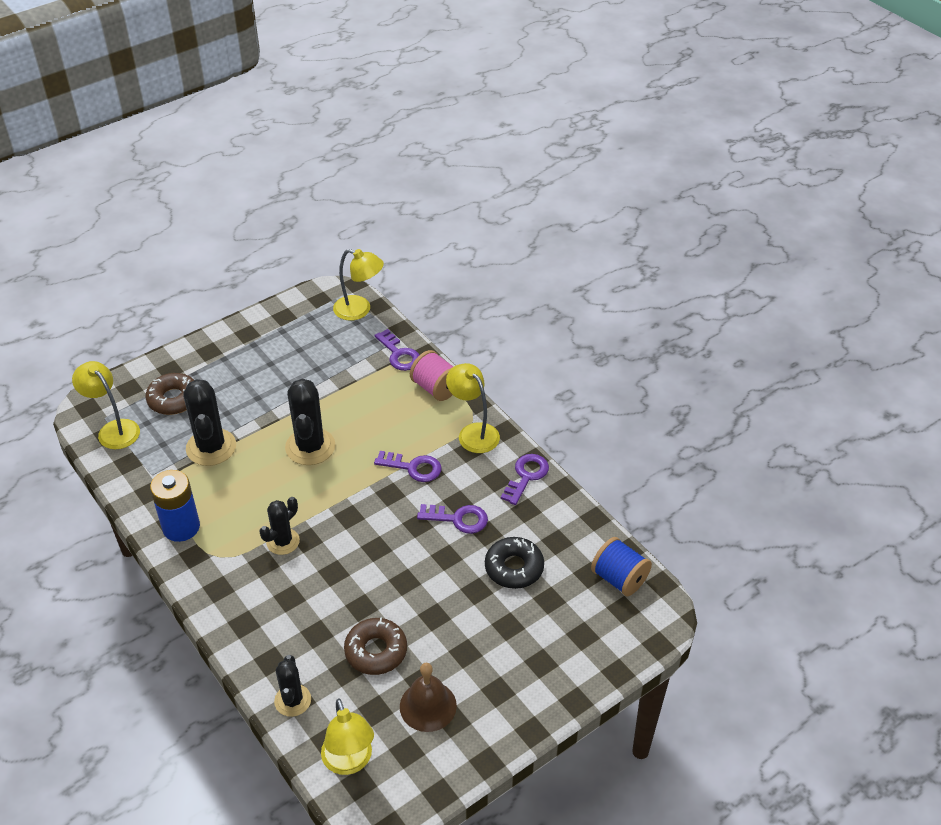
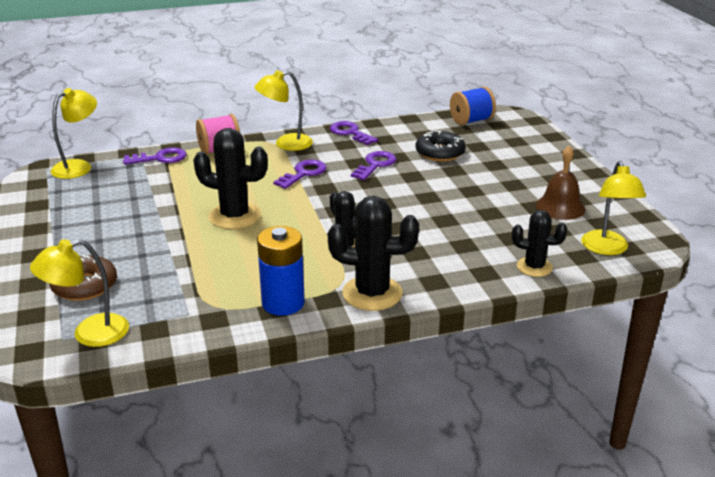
camera: 70 degrees left, 15 degrees down
black cactus [183,379,236,466] -> black cactus moved to [328,196,419,311]
yellow lamp [321,699,374,775] -> yellow lamp turned 90 degrees clockwise [581,161,646,255]
brown donut [344,618,407,675] -> none

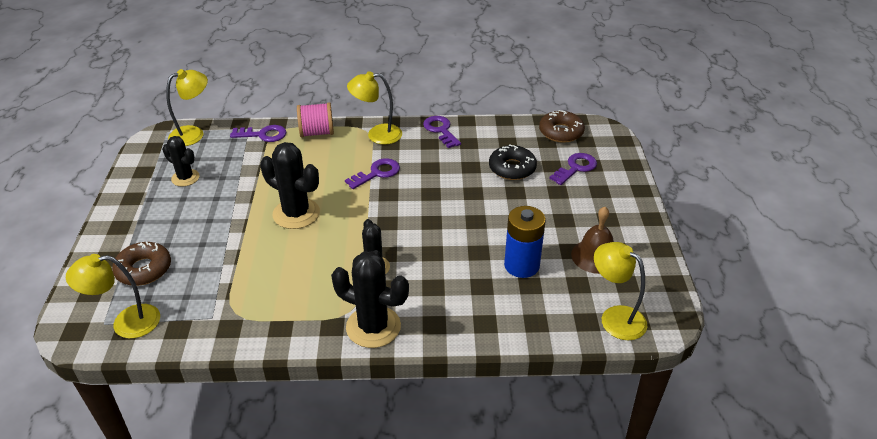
camera: 15 degrees right, 10 degrees up
blue battery [257,226,305,316] -> blue battery moved to [504,206,546,278]
purple key [351,151,396,180] -> purple key moved to [549,153,597,185]
blue spool [450,87,496,125] -> brown donut [539,110,585,143]
black cactus [512,210,567,277] -> black cactus moved to [162,136,200,187]
yellow lamp [581,161,646,255] -> yellow lamp turned 120 degrees clockwise [594,242,647,340]

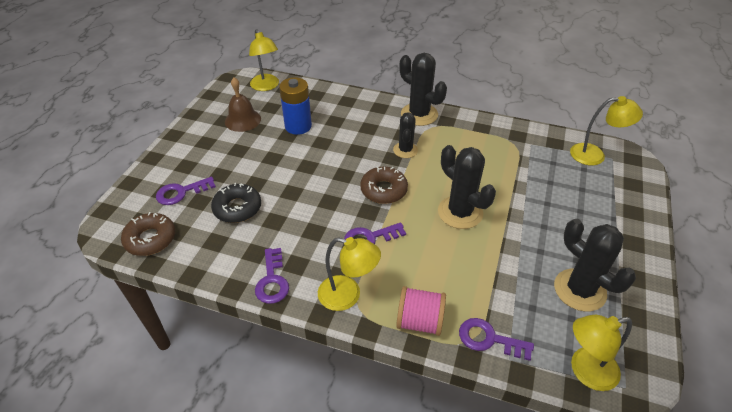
camera: 160 degrees left, 5 degrees up
brown donut [112,242,171,286] -> brown donut moved to [360,166,408,204]
black cactus [162,136,200,187] -> black cactus [554,219,636,312], size x1.61

